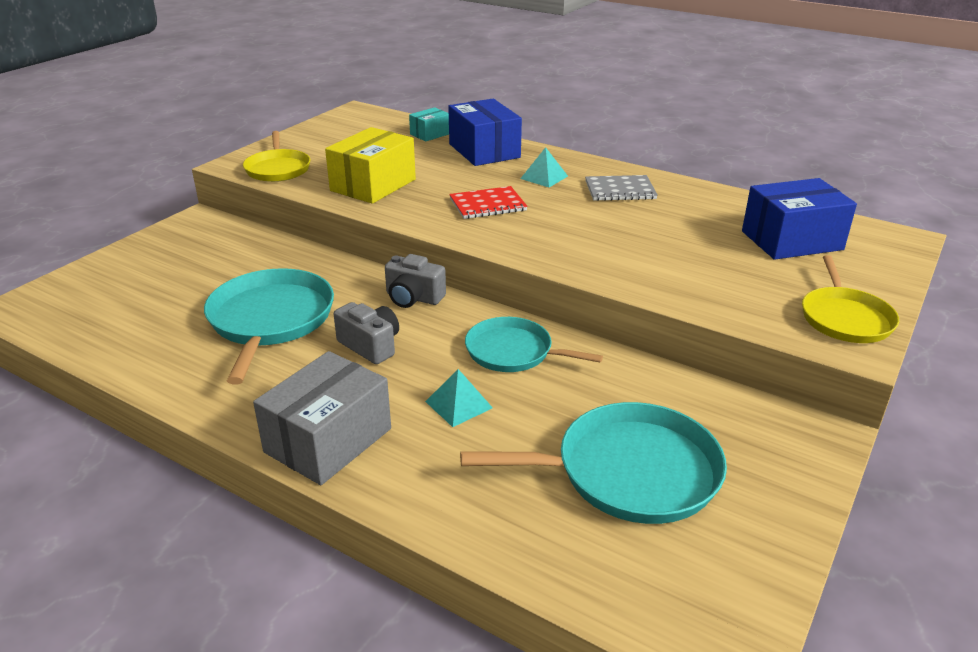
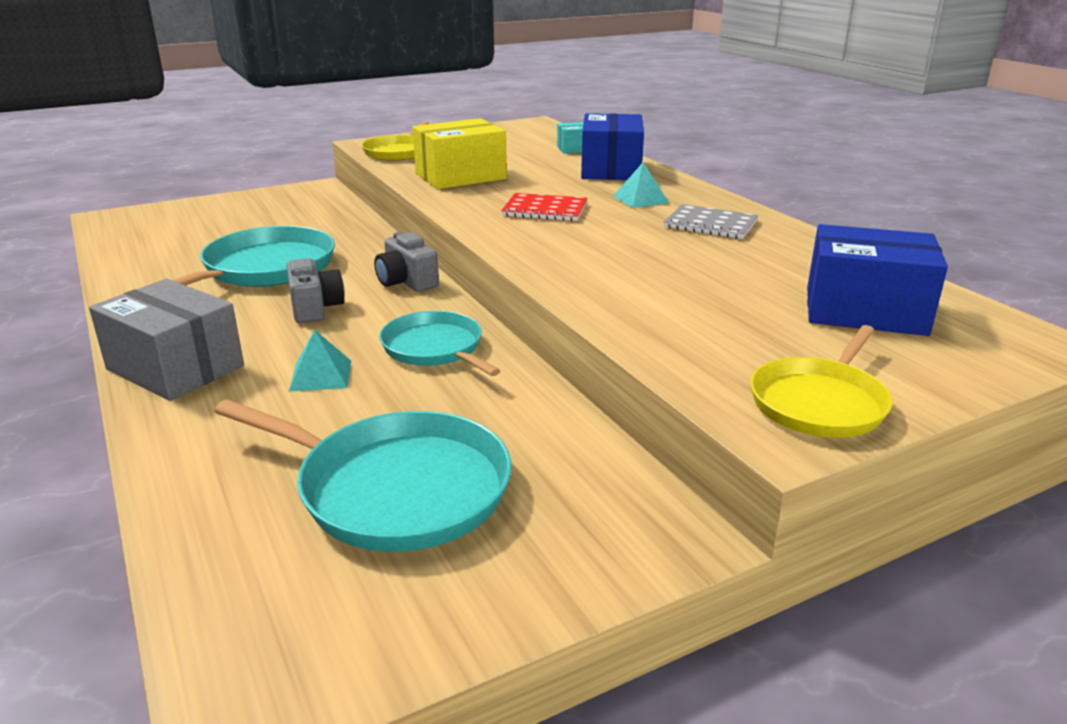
camera: 30 degrees right, 5 degrees down
grey box [253,351,391,485] -> grey box turned 60 degrees clockwise [89,279,244,401]

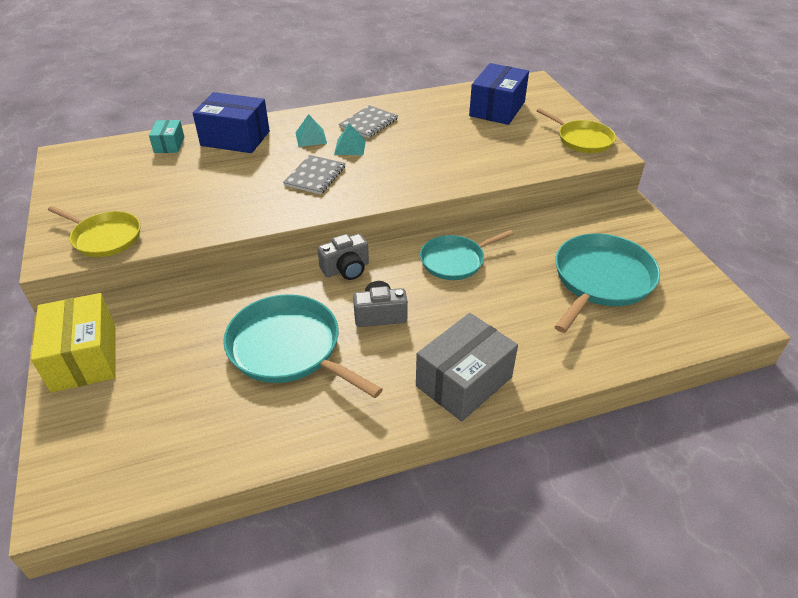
camera: 80 degrees left, 15 degrees up
turquoise pyramid [289,330,351,392] -> turquoise pyramid moved to [334,124,366,155]
yellow box [413,118,507,189] -> yellow box moved to [31,293,115,393]
red notebook [501,193,587,221] -> grey notebook [283,155,346,194]

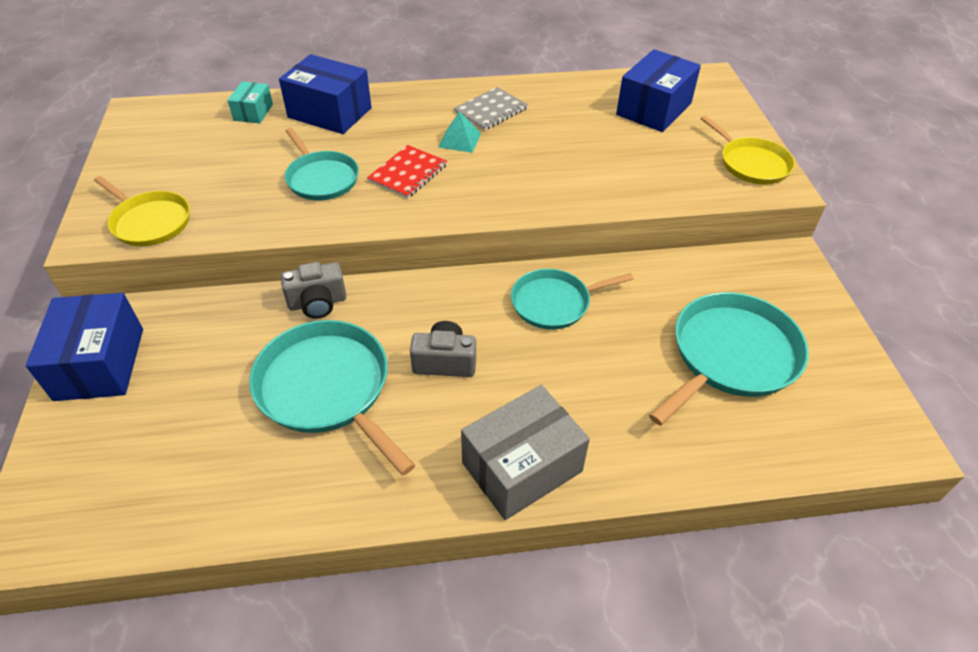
camera: 10 degrees right, 5 degrees up
yellow box [31,293,115,393] -> blue box [26,293,143,401]
grey notebook [283,155,346,194] -> red notebook [367,145,447,198]
turquoise pyramid [295,114,327,147] -> none
grey camera [318,234,369,280] -> grey camera moved to [281,262,347,319]
none -> turquoise pan [285,128,359,201]

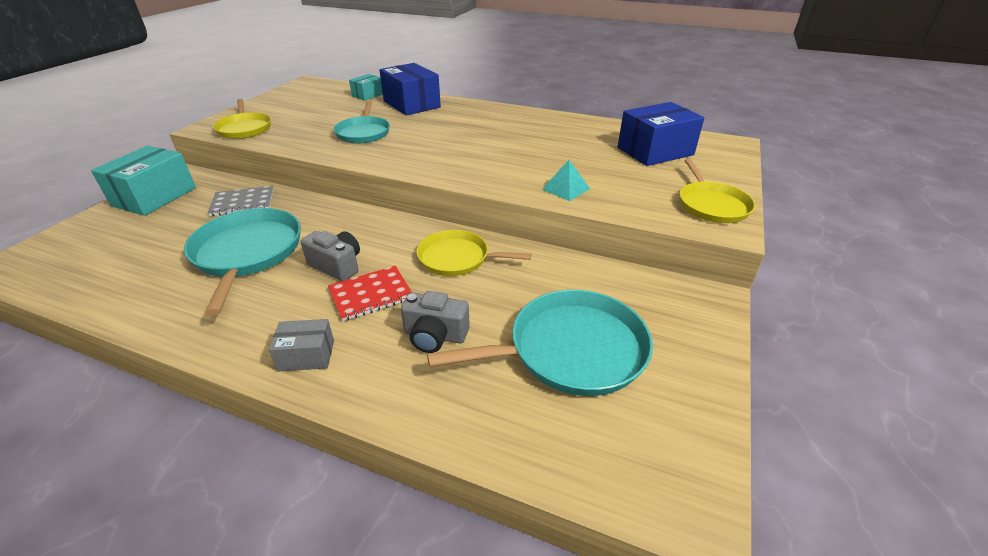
camera: 30 degrees right, 10 degrees down
blue box [26,293,143,401] -> turquoise box [91,146,196,216]
grey camera [281,262,347,319] -> grey camera moved to [401,291,470,353]
red notebook [367,145,447,198] -> red notebook moved to [328,266,411,321]
turquoise pyramid [438,111,481,153] -> turquoise pyramid moved to [542,160,590,201]
grey notebook [454,87,528,131] -> grey notebook moved to [208,186,274,216]
grey box [461,385,590,520] -> grey box [269,319,334,372], size x0.53
turquoise pan [511,269,634,330] -> yellow pan [417,230,531,276]

